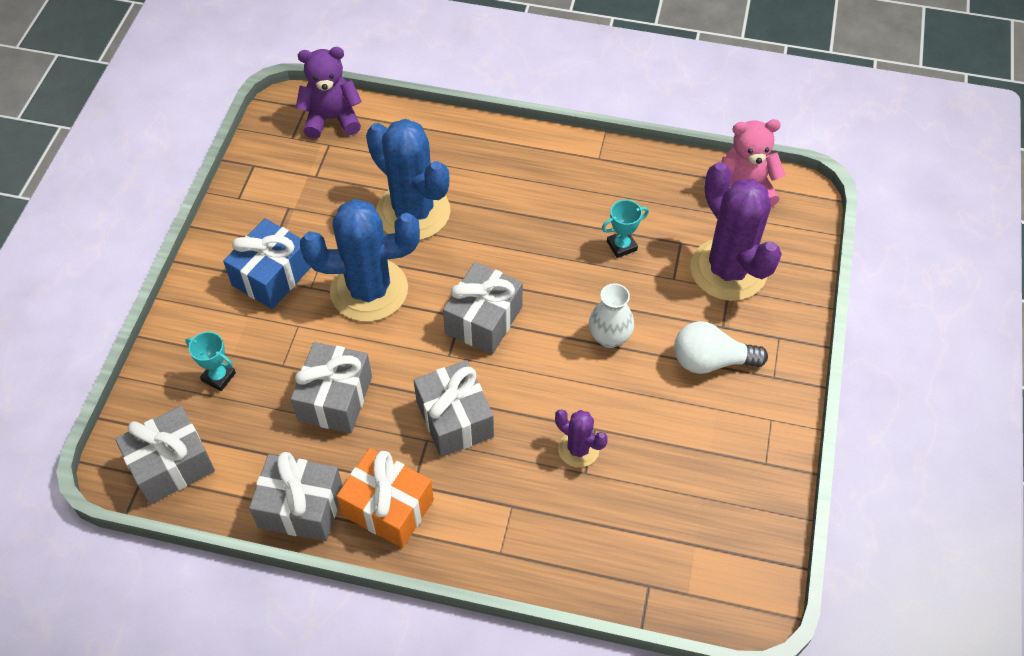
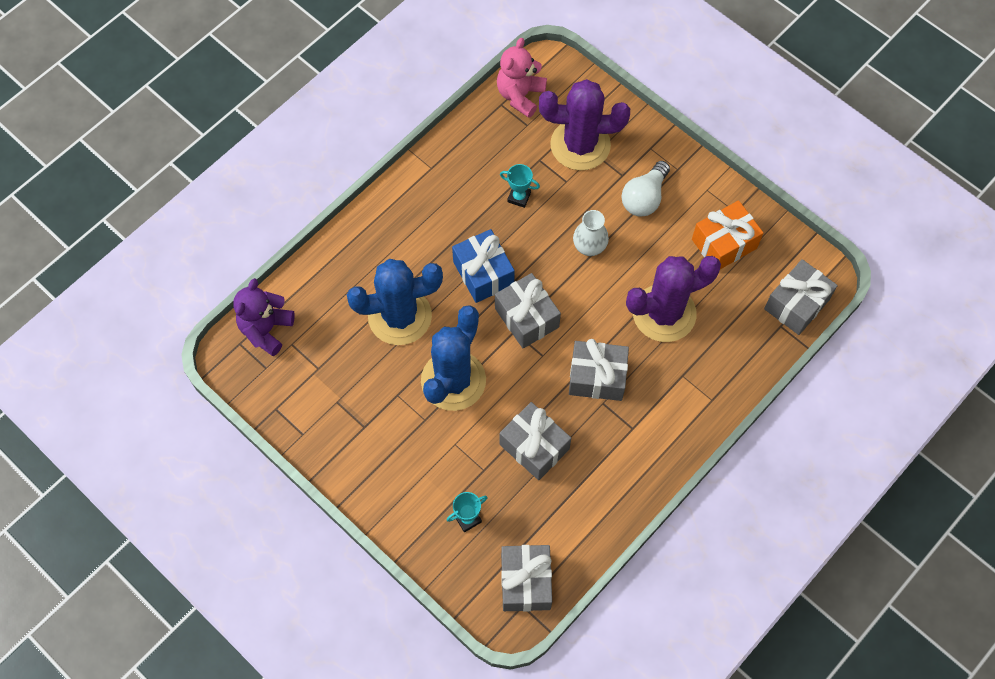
camera: 60 degrees left, 10 degrees up
blue gift [223,218,311,309] -> blue gift moved to [452,229,515,303]
grey gift [249,452,343,541] -> grey gift moved to [764,259,838,335]
orange gift [337,448,434,548] -> orange gift moved to [692,200,763,269]
purple cactus [555,409,608,468] -> purple cactus [626,256,721,342], size x2.06
turquoise trophy [602,200,649,258] -> turquoise trophy turned 75 degrees counterclockwise [500,164,540,208]

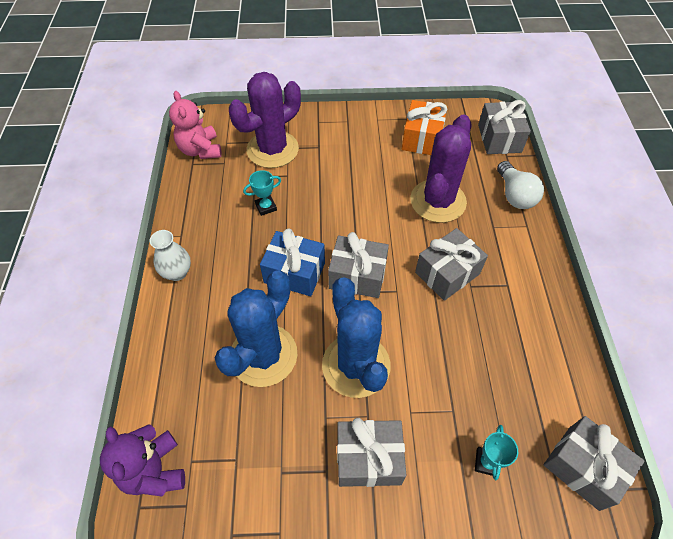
camera: 45 degrees left, 10 degrees down
grey gift [500,402,571,480] -> grey gift moved to [337,418,406,487]
white vase [573,210,609,256] -> white vase moved to [150,230,191,281]
white light bulb [621,161,670,217] -> white light bulb moved to [497,161,544,209]

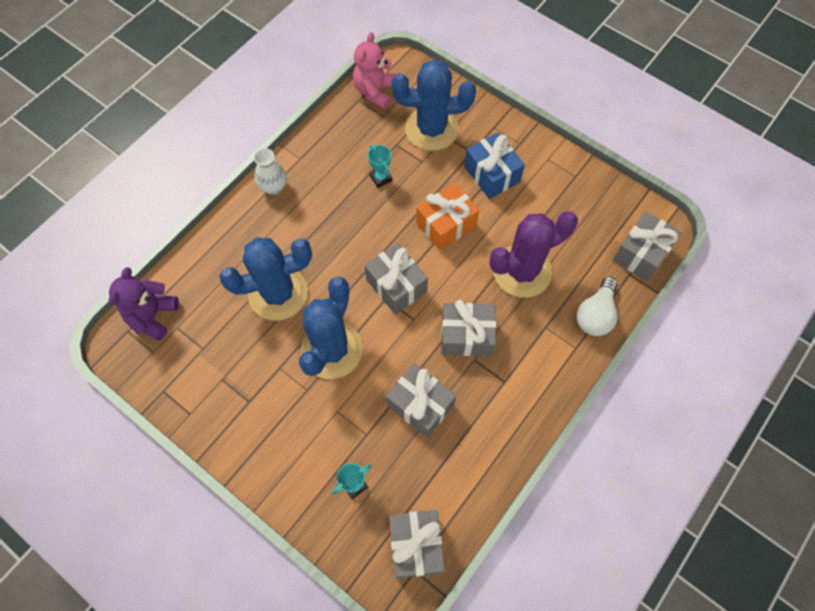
camera: 40 degrees right, 10 degrees up
purple cactus [229,72,301,168] -> blue cactus [391,59,476,151]
turquoise trophy [243,170,281,216] -> turquoise trophy turned 45 degrees clockwise [368,144,392,188]
blue gift [260,229,325,296] -> blue gift moved to [464,132,525,199]
grey gift [337,418,406,487] -> grey gift moved to [386,363,456,438]
orange gift [402,100,447,155] -> orange gift moved to [416,183,479,250]

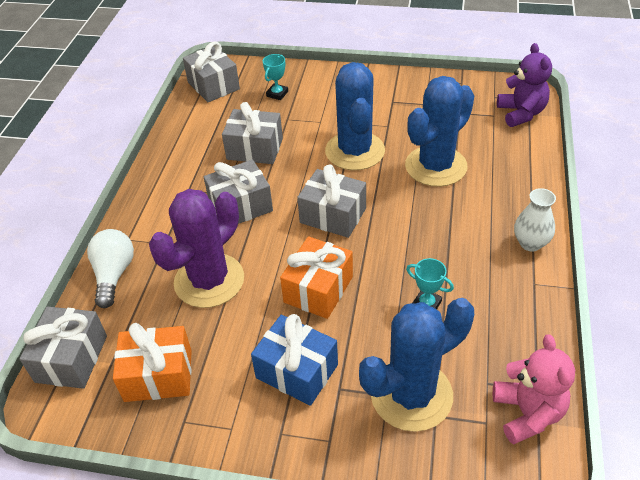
camera: 155 degrees right, 20 degrees down
none -> orange gift [113,323,192,402]

